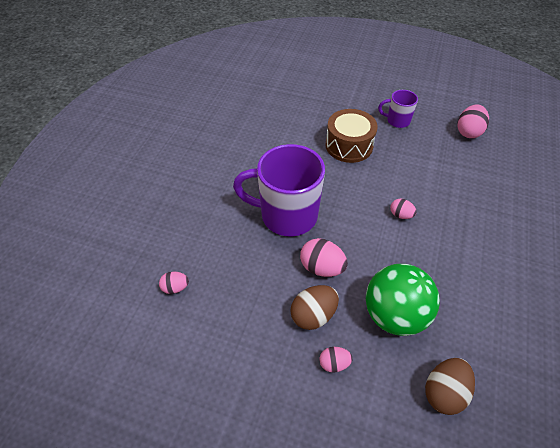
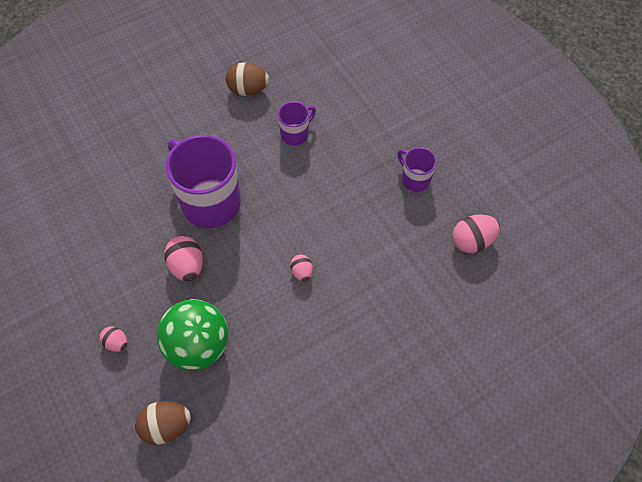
camera: 40 degrees right, 10 degrees up
pink egg [159,272,189,294] -> none
brown egg [290,285,339,330] -> brown egg moved to [226,62,269,96]
brown drum [325,109,378,163] -> none
none -> purple mug [278,101,316,146]

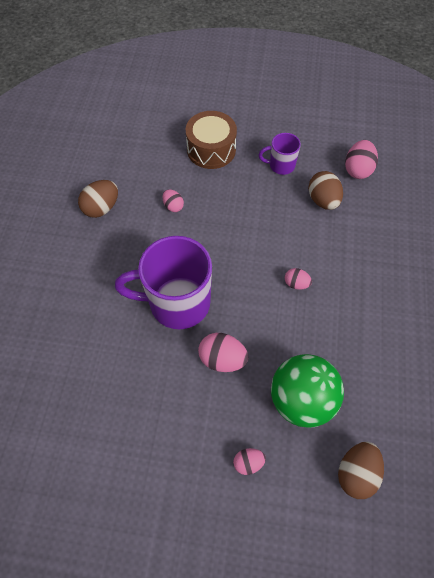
camera: 50 degrees left, 0 degrees up
purple mug [278,101,316,146] -> pink egg [163,189,184,212]
none -> brown drum [186,111,237,169]
none -> brown egg [308,171,343,210]

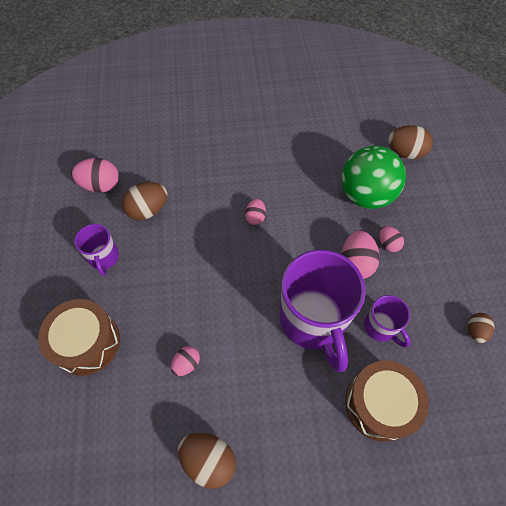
camera: 105 degrees left, 0 degrees up
pink egg [233,448,266,475] -> pink egg moved to [379,226,404,252]
none -> brown drum [345,360,429,442]
none -> purple mug [364,295,411,348]
none -> brown egg [468,313,494,343]

